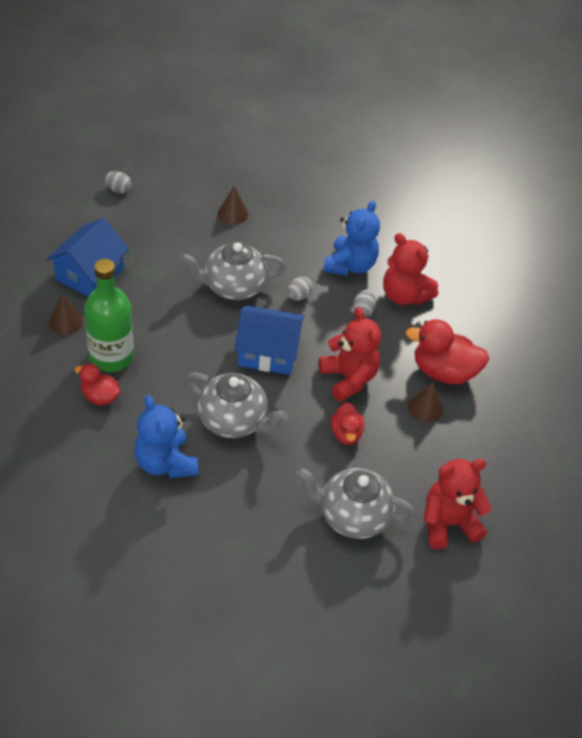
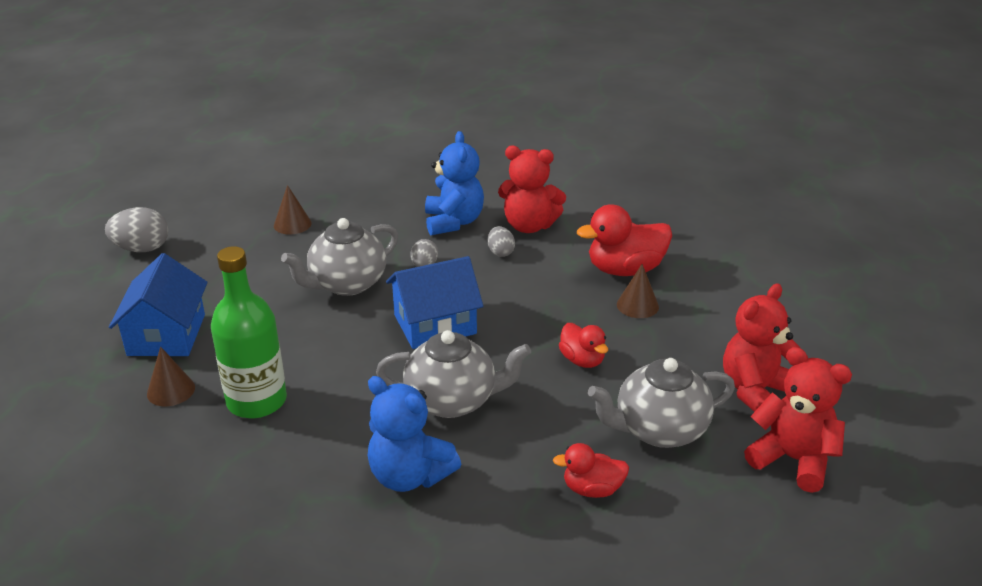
camera: 25 degrees left, 15 degrees down
red duck [74,363,120,405] -> red duck moved to [553,443,629,498]
grey egg [104,171,131,194] -> grey egg [105,207,168,252], size x1.68
red teddy bear [319,307,381,402] -> red teddy bear moved to [744,347,852,493]

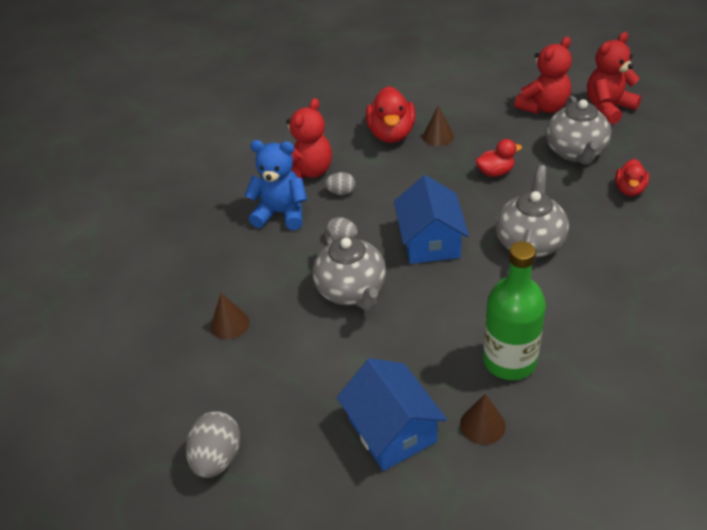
camera: 70 degrees left, 10 degrees up
blue house [109,253,208,356] -> blue house turned 45 degrees clockwise [337,358,447,471]
blue teddy bear [368,376,461,492] -> none
red teddy bear [723,284,800,412] -> red teddy bear turned 105 degrees counterclockwise [514,37,572,114]

